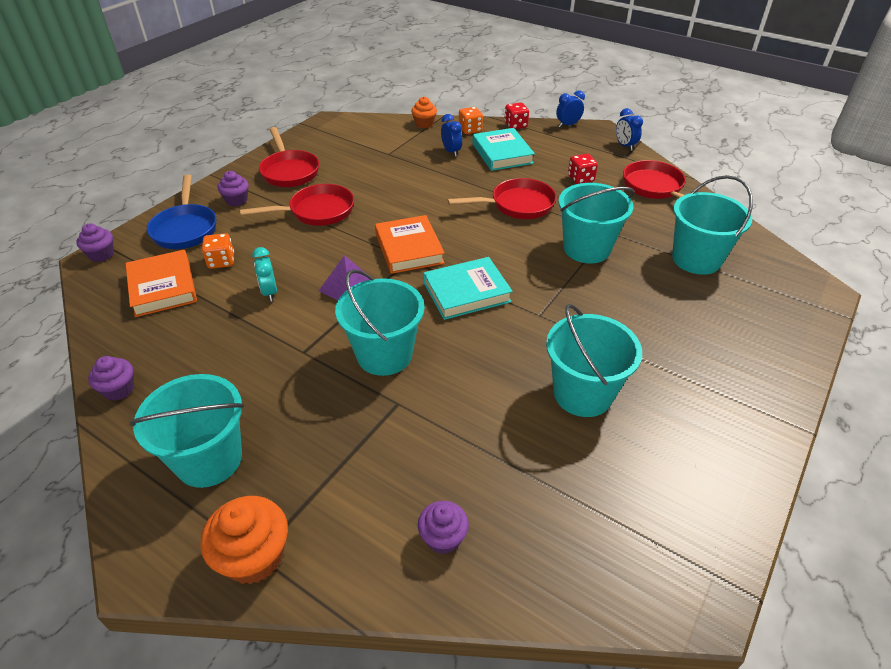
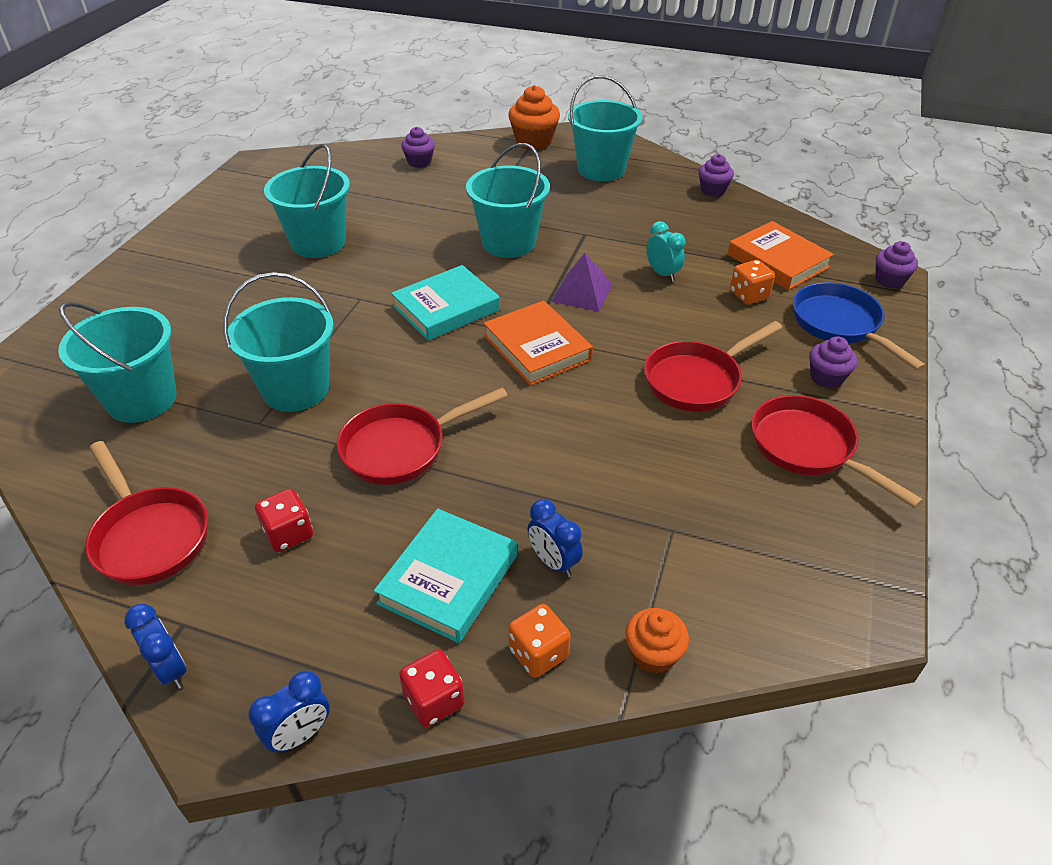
camera: 165 degrees right, 0 degrees up
turquoise book [472,128,535,171] -> turquoise book turned 60 degrees clockwise [374,509,517,643]

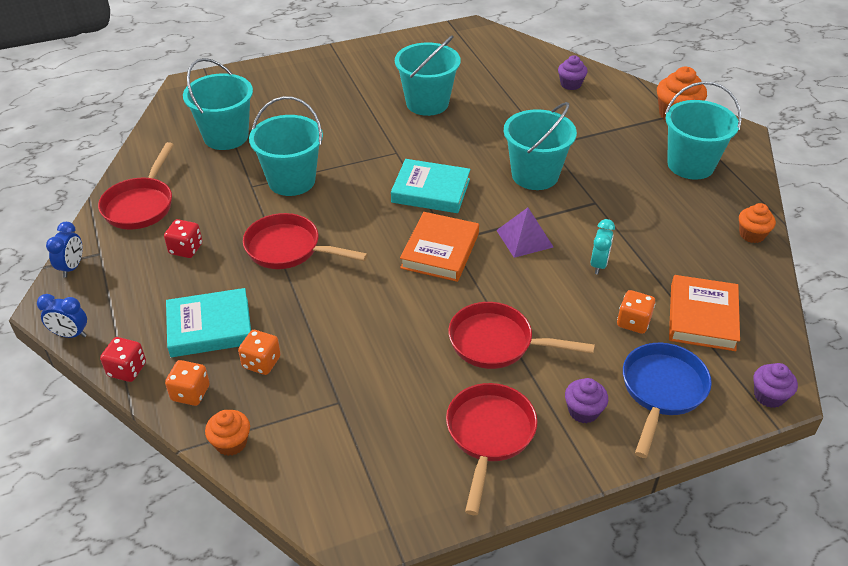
camera: 50 degrees right, 0 degrees up
blue clock [527,499,583,577] -> orange dice [238,330,281,375]
purple cupcake [698,154,734,197] -> orange cupcake [739,203,776,243]

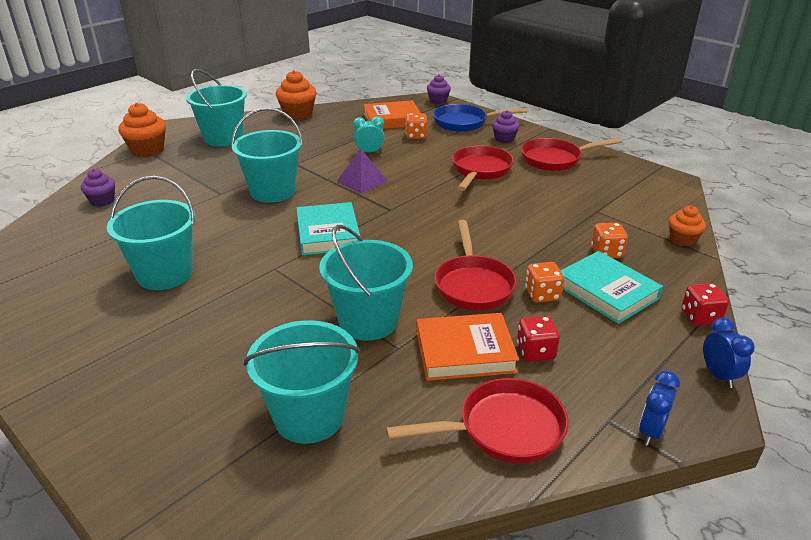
camera: 115 degrees left, 10 degrees down
blue clock [46,222,83,278] -> blue clock turned 45 degrees counterclockwise [639,370,680,446]
orange dice [165,360,210,406] -> orange dice moved to [525,262,564,303]
orange book [400,212,479,282] -> orange book moved to [417,313,519,381]
red pan [448,302,595,369] -> red pan turned 150 degrees counterclockwise [452,145,514,191]
orange cupcake [739,203,776,243] -> orange cupcake [276,70,317,120], size x1.60

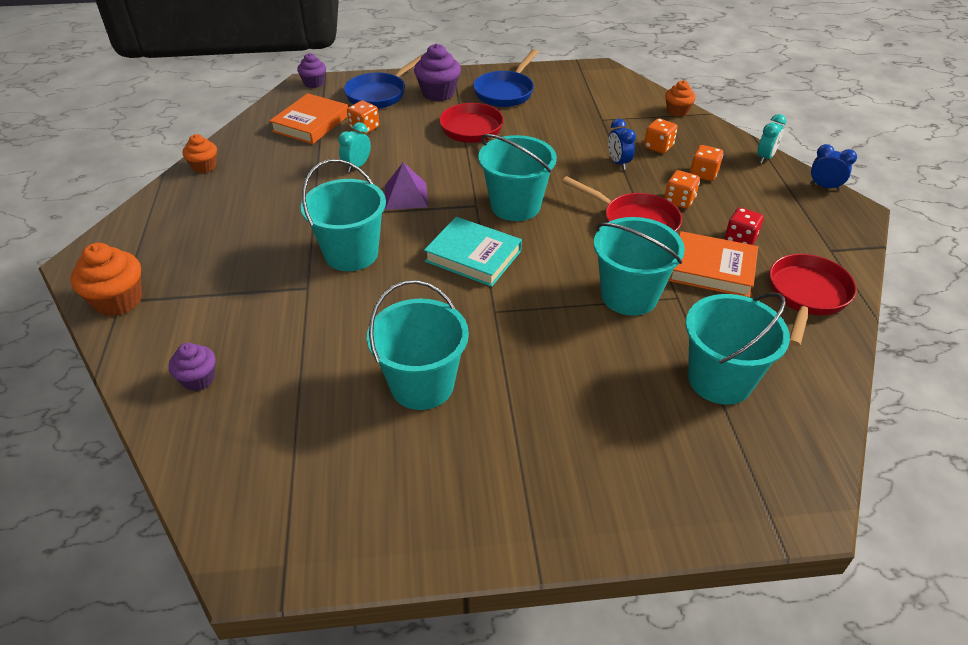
camera: 50 degrees left, 10 degrees up
turquoise bucket [186,69,247,146] -> turquoise bucket moved to [478,134,557,221]
orange cupcake [276,70,317,120] -> orange cupcake [183,134,217,173], size x0.63
orange book [417,313,519,381] -> orange book turned 75 degrees clockwise [669,231,758,298]
purple cupcake [492,110,520,143] -> purple cupcake [414,44,461,101], size x1.60
red pan [521,138,622,171] -> blue pan [473,49,538,107]
turquoise book [560,251,663,324] -> orange dice [690,145,723,181]
blue clock [639,370,680,446] -> blue clock moved to [608,119,636,170]
red dice [681,283,729,326] -> turquoise clock [757,114,786,164]

